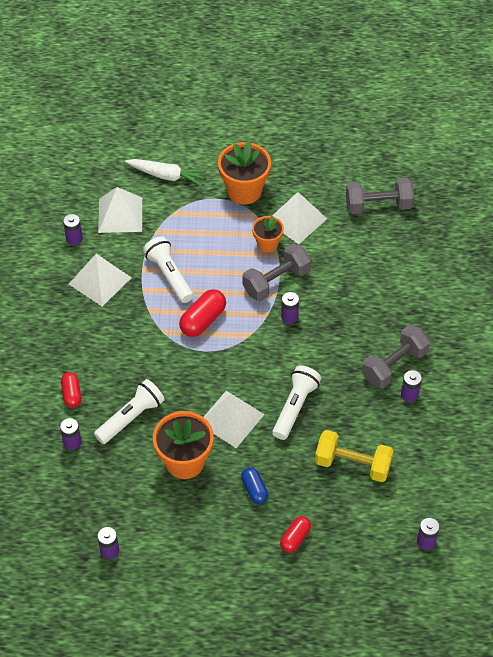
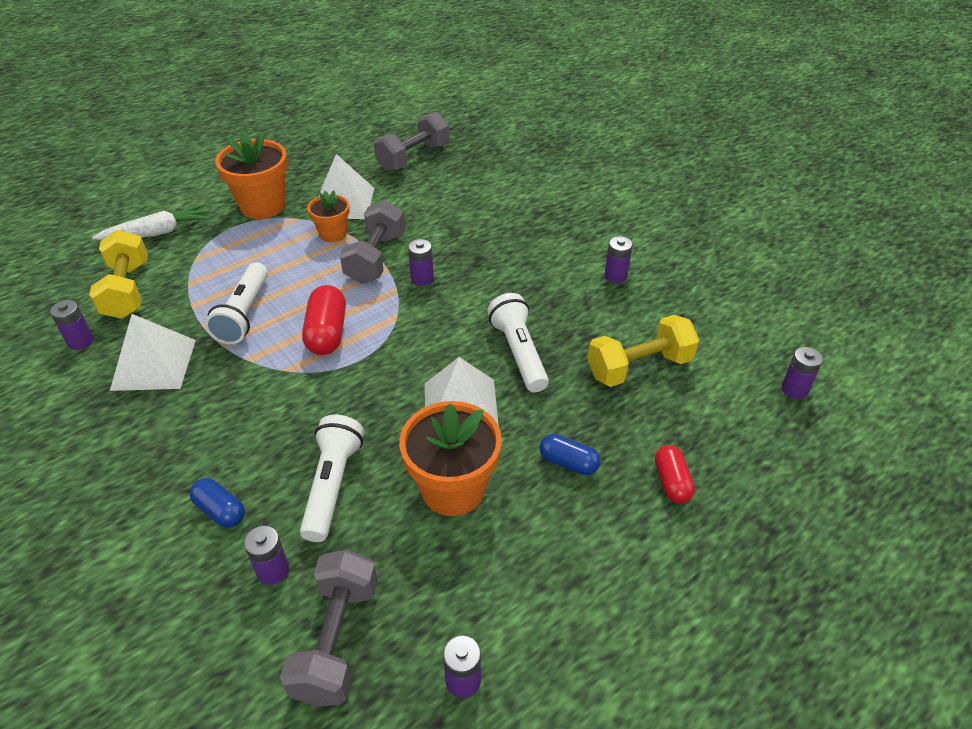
camera: 40 degrees left, 10 degrees down
red capsule [61,372,81,408] -> blue capsule [189,478,245,528]
white pyramid [98,187,142,233] -> yellow dumbbell [89,230,148,319]
white flashlight [143,236,194,303] -> white flashlight turned 105 degrees counterclockwise [205,262,268,344]
grey dumbbell [362,325,430,389] -> grey dumbbell moved to [280,549,378,707]

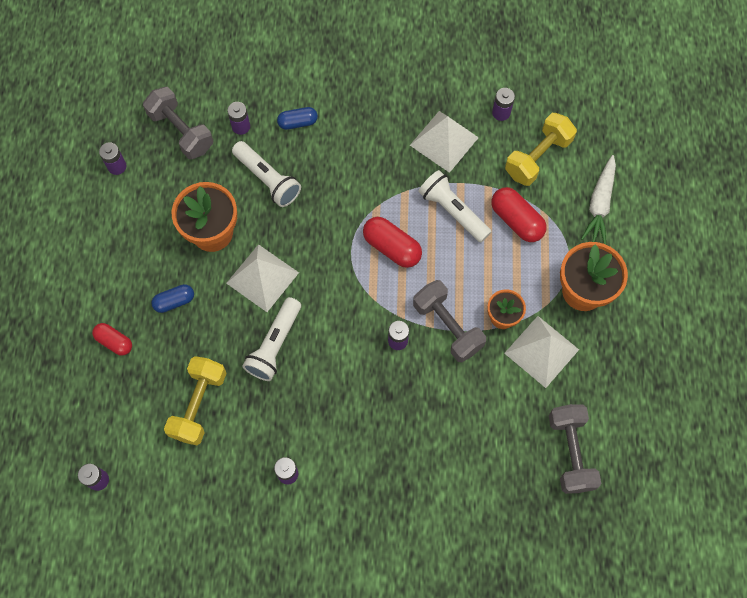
camera: 130 degrees right, 25 degrees up
yellow dumbbell [89,230,148,319] -> yellow dumbbell turned 75 degrees counterclockwise [505,113,577,186]
white flashlight [487,293,549,392] -> white flashlight turned 90 degrees clockwise [242,297,301,381]
none -> red capsule [491,187,546,242]

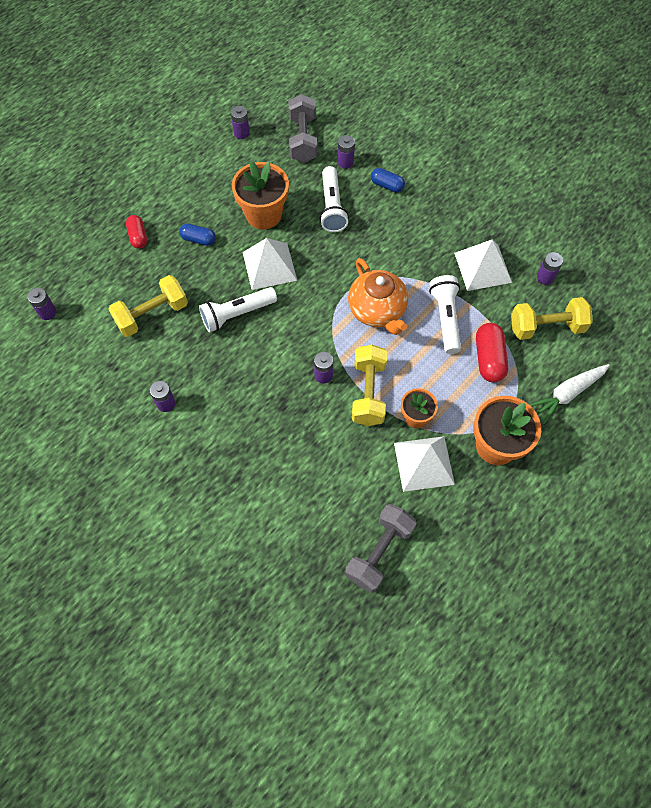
camera: 40 degrees right, 5 degrees down
red capsule [363,217,422,268] -> orange teapot [348,258,408,335]
grey dumbbell [413,280,486,362] -> yellow dumbbell [352,345,387,426]

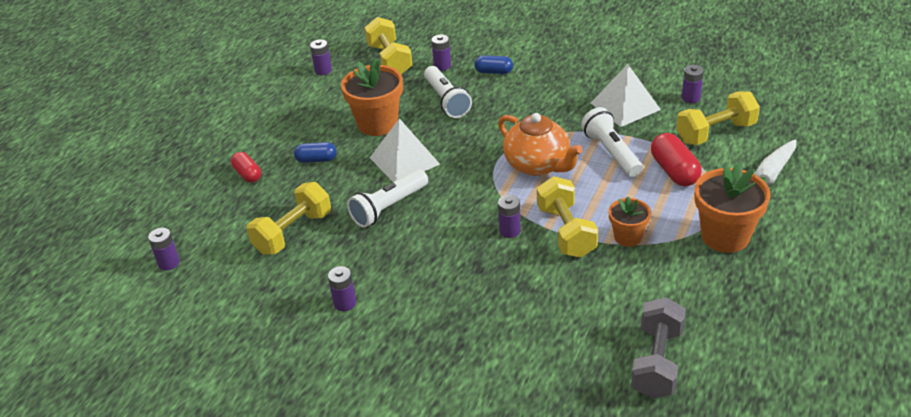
camera: 15 degrees left, 25 degrees down
grey dumbbell [288,94,317,163] -> yellow dumbbell [364,17,412,74]
white pyramid [394,436,455,492] -> none

